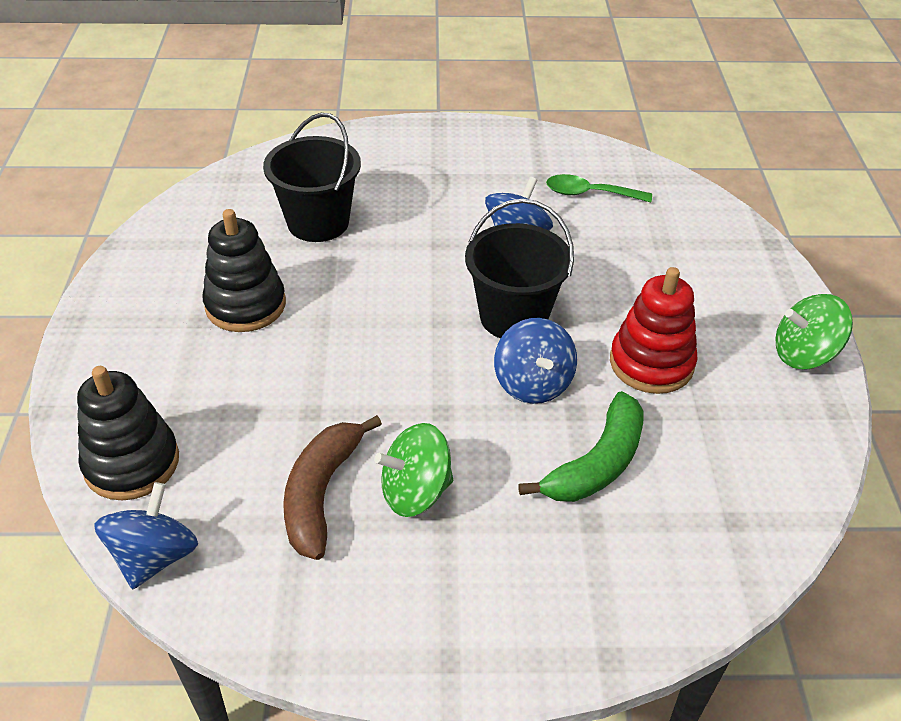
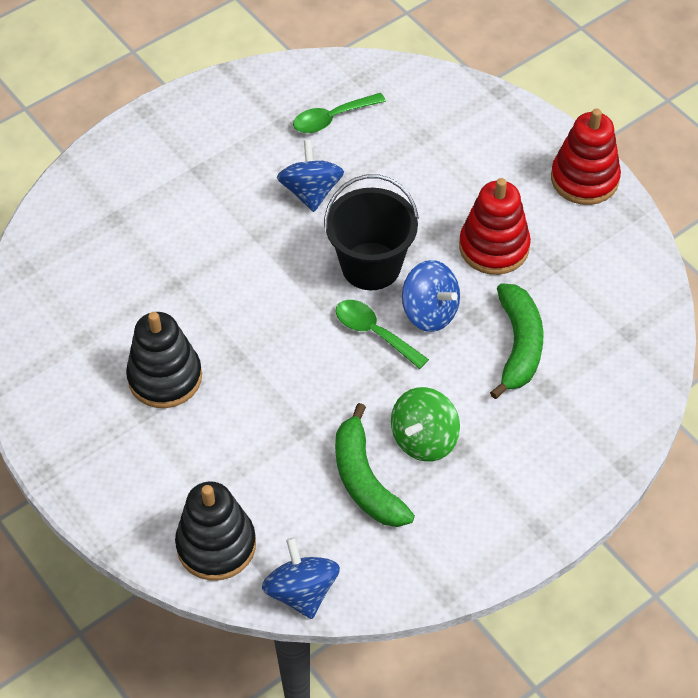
camera: 35 degrees left, 10 degrees up
black bucket [263,113,361,242] -> none
brown banana [283,415,382,560] -> green banana [335,403,415,527]
green spinning top [775,294,853,370] -> red stacking toy [551,108,621,205]
none -> green spoon [336,300,429,369]

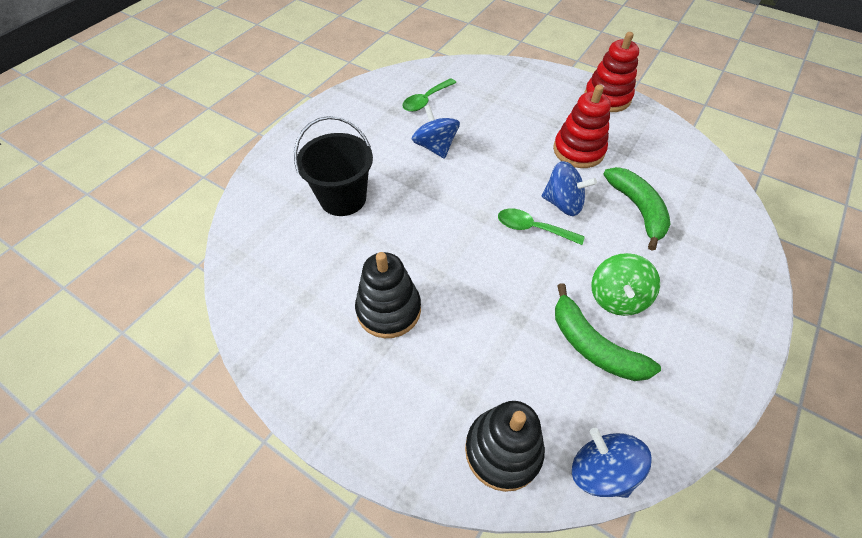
camera: 20 degrees left, 0 degrees up
black bucket [324,174,419,290] -> black bucket moved to [294,116,373,216]

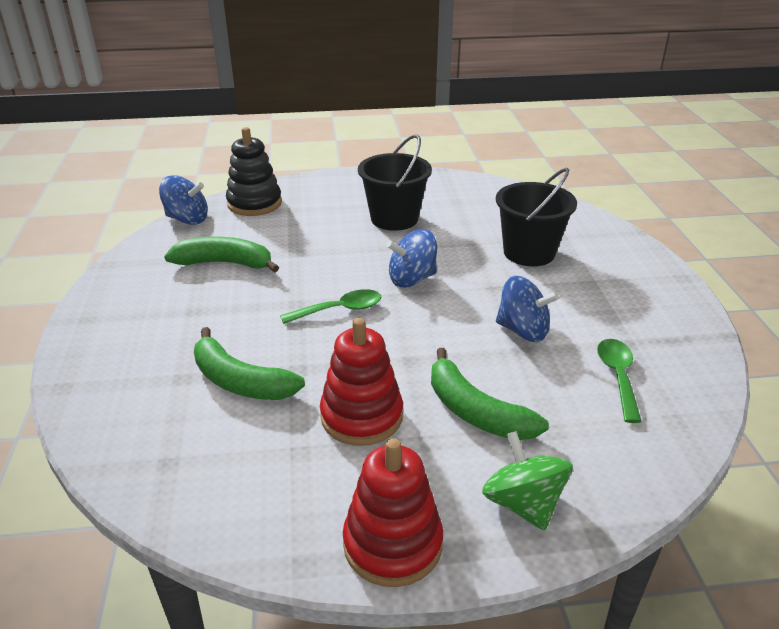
camera: 140 degrees right, 20 degrees down
black stacking toy [355,252,421,338] -> black bucket [358,134,432,231]
blue spinning top [542,161,597,216] -> blue spinning top moved to [387,229,437,288]
green spinning top [591,253,660,316] -> green spinning top moved to [482,431,573,531]
none -> green banana [431,348,549,440]

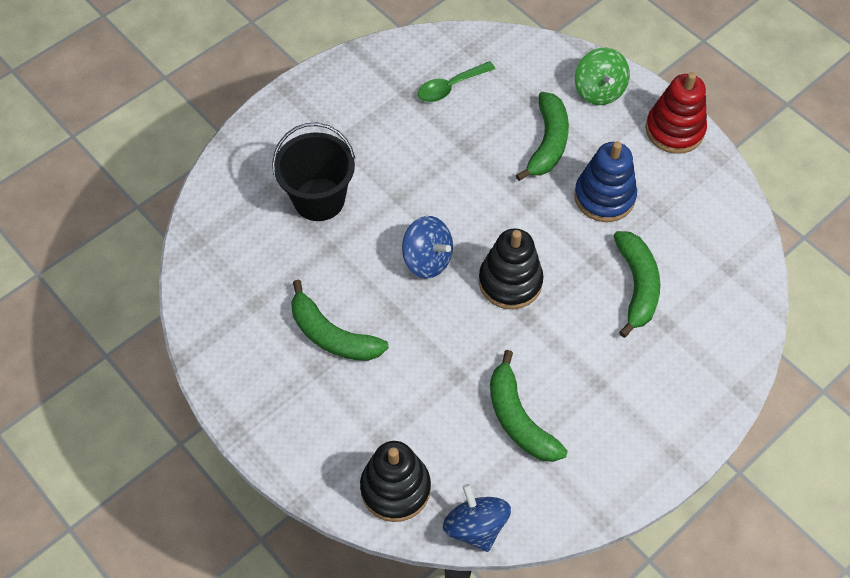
camera: 125 degrees left, 25 degrees up
green spoon [280,289,382,324] -> black stacking toy [479,228,543,309]
red stacking toy [320,318,403,446] -> blue stacking toy [574,141,637,222]
black bucket [358,134,432,231] -> green banana [291,280,389,361]
green spinning top [482,431,573,531] -> green spinning top turned 45 degrees counterclockwise [575,48,630,105]
blue spinning top [496,276,559,342] -> none

